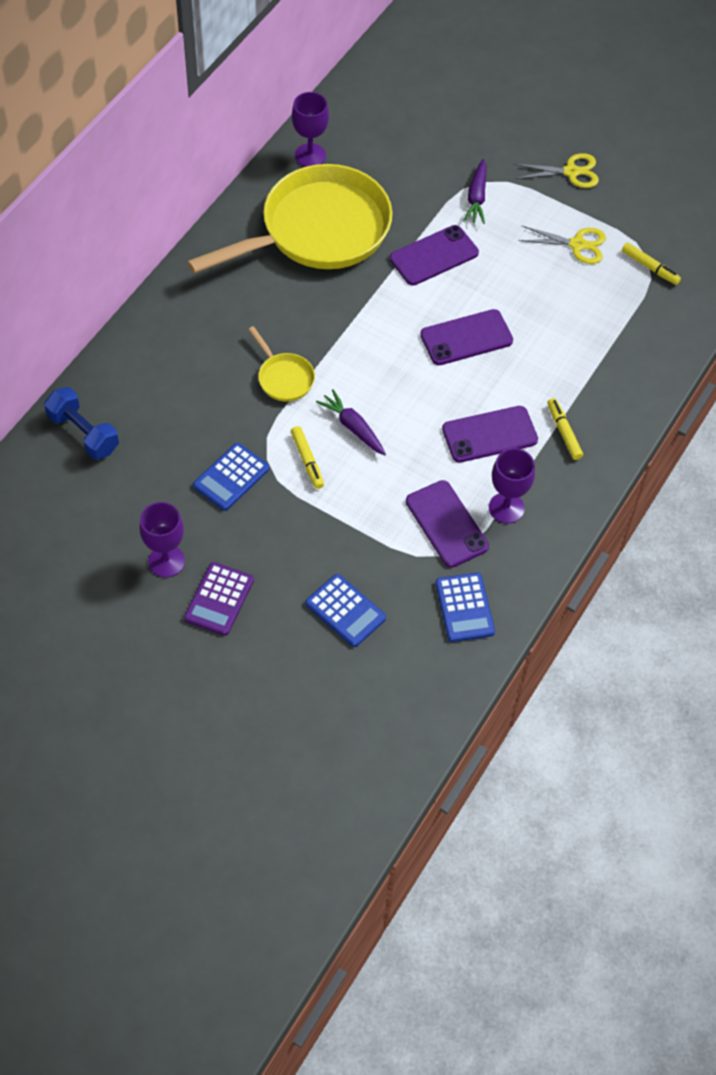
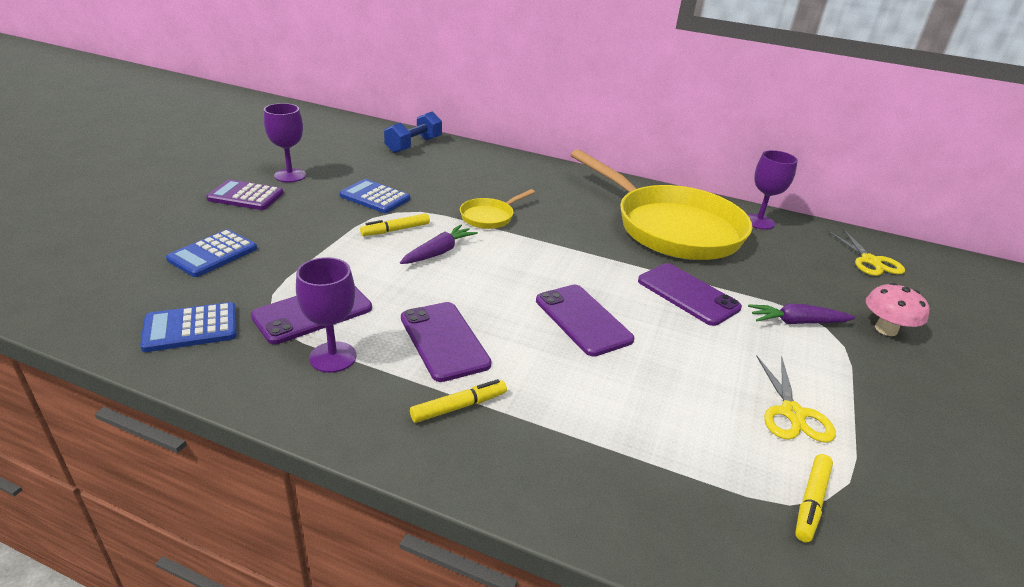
camera: 80 degrees right, 25 degrees down
yellow scissors [514,153,599,188] -> yellow scissors moved to [827,229,905,276]
none -> pink mushroom [866,283,930,336]

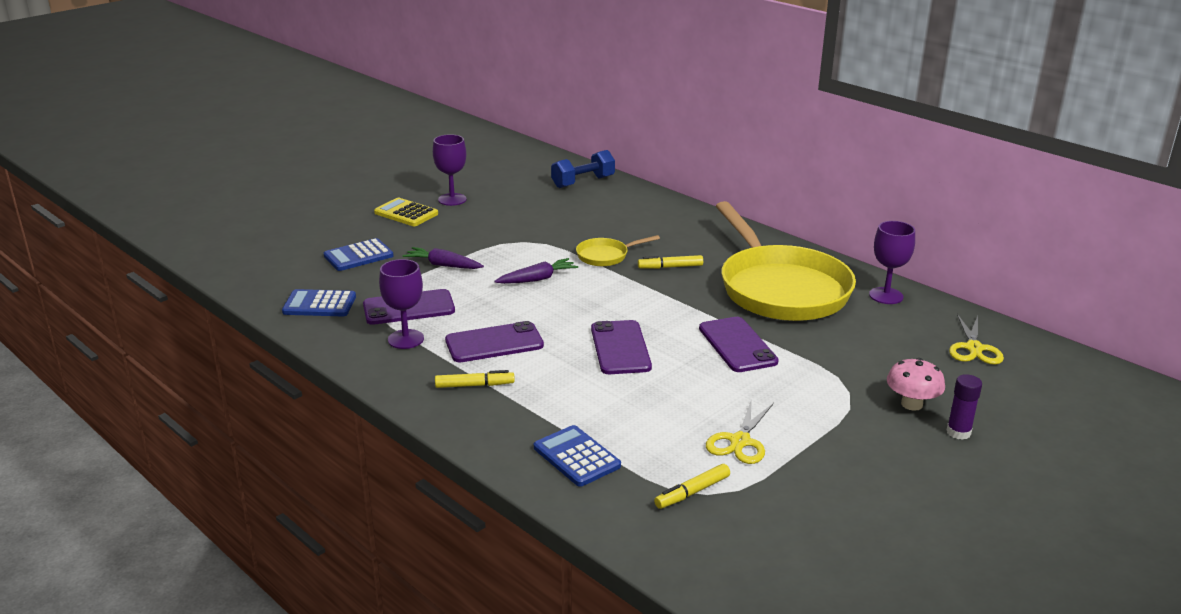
camera: 25 degrees right, 5 degrees down
purple calculator [206,179,284,210] -> yellow calculator [374,198,438,226]
blue calculator [339,179,410,213] -> blue calculator moved to [534,425,621,487]
yellow marker [360,213,430,236] -> yellow marker moved to [638,255,703,269]
purple phone [401,302,492,382] -> purple phone turned 75 degrees clockwise [445,321,544,362]
purple carrot [748,304,855,324] -> purple carrot moved to [403,247,484,269]
none -> purple glue stick [947,374,982,440]

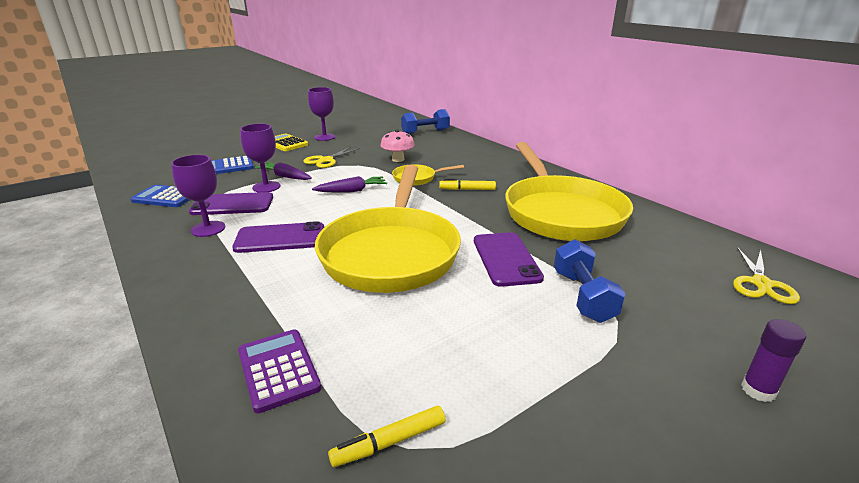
camera: 10 degrees right, 0 degrees up
yellow marker [435,370,515,388] -> none
blue calculator [534,425,621,487] -> purple calculator [238,329,321,413]
purple phone [591,320,652,374] -> yellow pan [315,165,461,293]
yellow scissors [706,399,774,464] -> yellow scissors moved to [303,147,360,168]
purple goblet [869,221,915,304] -> purple goblet moved to [240,124,280,192]
pink mushroom [887,358,945,411] -> pink mushroom moved to [380,129,415,162]
none -> blue dumbbell [554,239,626,323]

